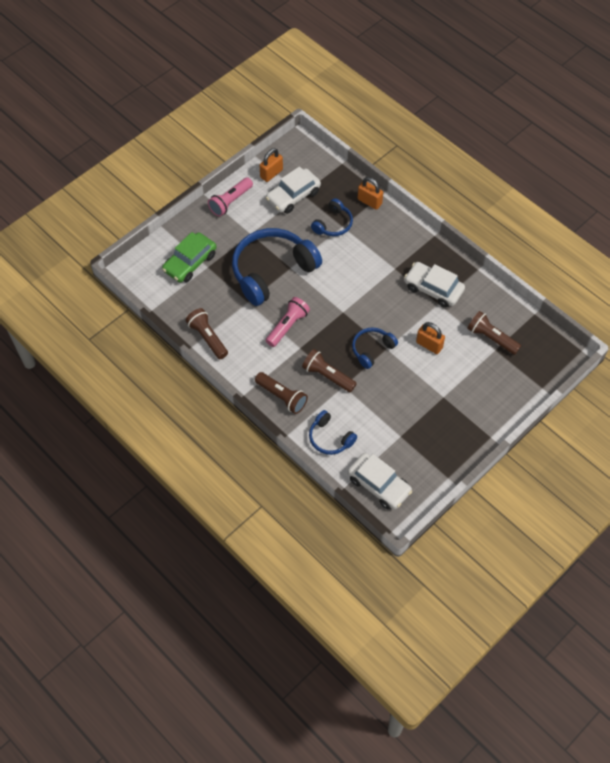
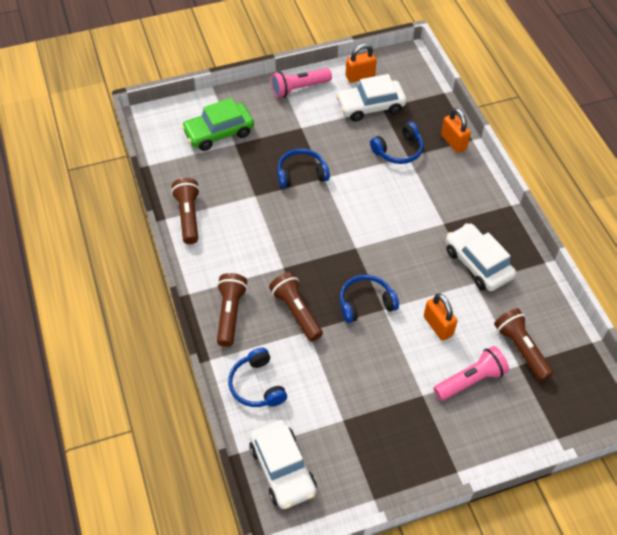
camera: 25 degrees right, 5 degrees down
blue headphones [232,228,322,306] -> blue headphones [277,148,330,188], size x0.49
brown flashlight [255,372,308,414] -> brown flashlight turned 150 degrees counterclockwise [217,273,248,347]
pink flashlight [266,297,310,347] -> pink flashlight moved to [434,346,509,401]

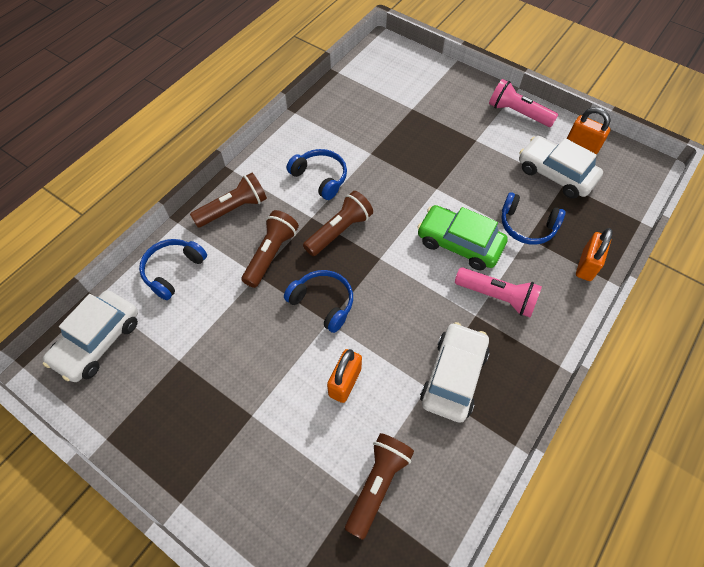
camera: 55 degrees right, 5 degrees up
brown flashlight [171,178,200,244] -> brown flashlight moved to [303,191,373,256]
green car [181,98,254,151] -> green car moved to [417,205,508,270]
blue headphones [277,148,330,188] -> blue headphones moved to [287,149,347,200]
pink flashlight [434,346,509,401] -> pink flashlight moved to [455,267,542,318]

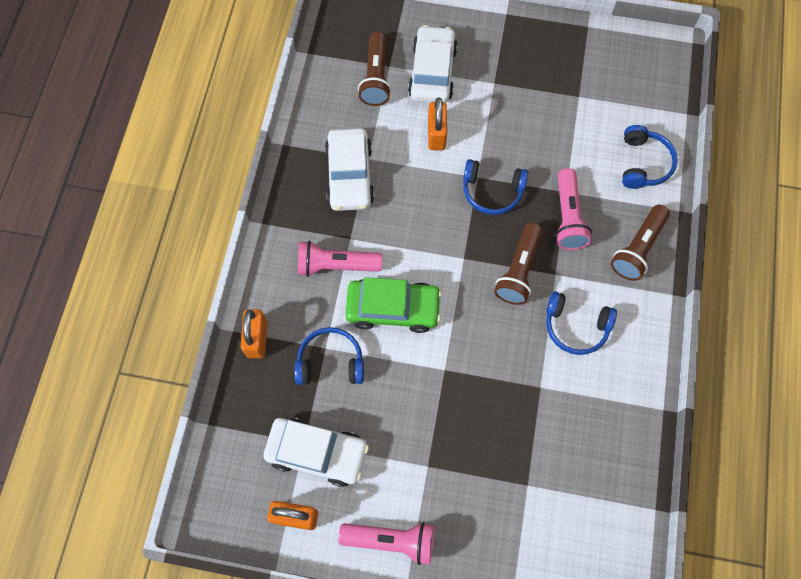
camera: 155 degrees right, 10 degrees up
white car [43,290,138,382] -> white car moved to [408,25,458,103]
brown flashlight [242,210,299,288] -> pink flashlight [556,168,592,250]

